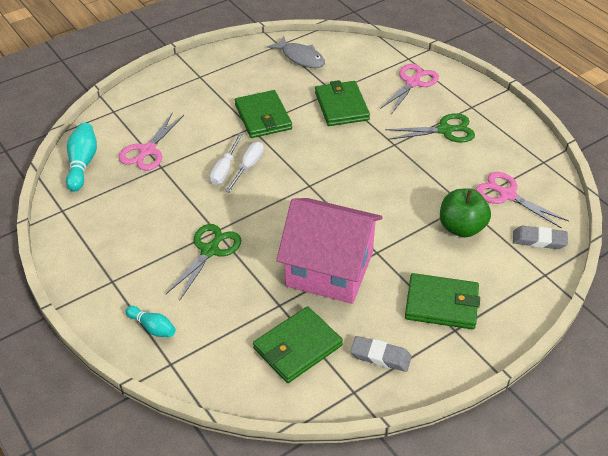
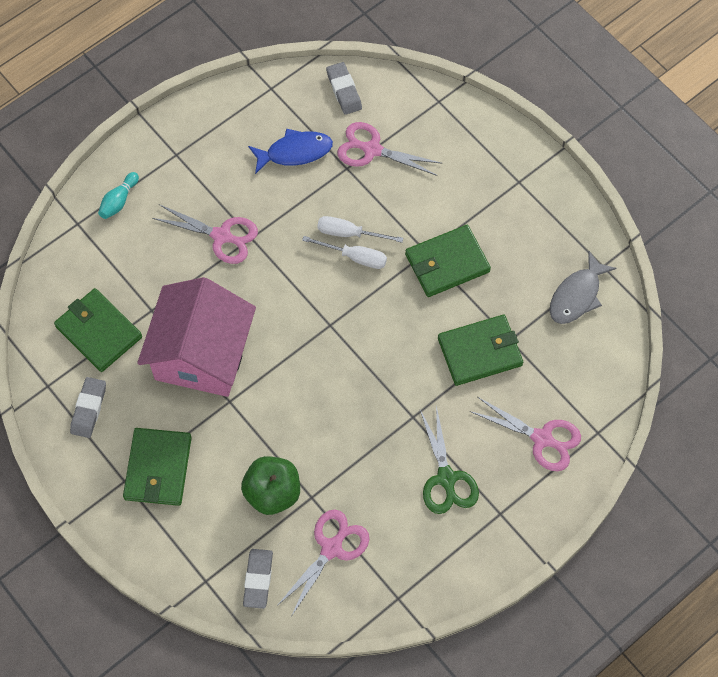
camera: 85 degrees right, 20 degrees up
turquoise bowling pin [66,123,97,192] -> grey eraser [326,62,362,115]
green scissors [166,224,241,301] -> pink scissors [152,204,258,264]
none -> blue fish [248,129,333,174]

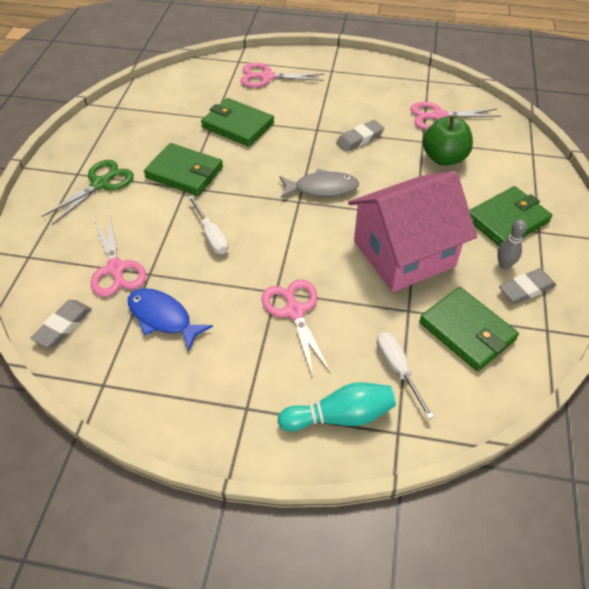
camera: 130 degrees left, 15 degrees down
green wallet [54,288,142,372] -> green wallet turned 45 degrees counterclockwise [419,287,519,371]
turquoise bowling pin [98,172,139,219] -> turquoise bowling pin [278,382,396,431], size x1.56
grey eraser [243,549,273,609] -> grey eraser moved to [336,120,384,152]
white screwdriver [302,236,387,269] -> white screwdriver moved to [377,332,434,419]
green scissors [420,405,479,514] -> green scissors moved to [41,160,134,225]
pink scissors [470,397,581,471] -> pink scissors turned 75 degrees counterclockwise [240,63,324,88]
grey fish [550,251,616,324] -> grey fish moved to [279,169,359,198]
none -> grey bowling pin [497,220,527,269]

